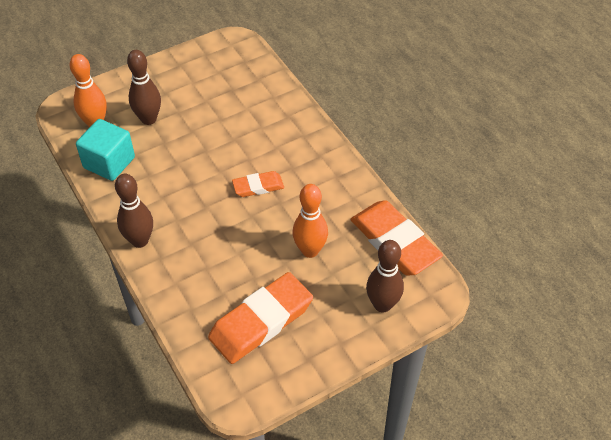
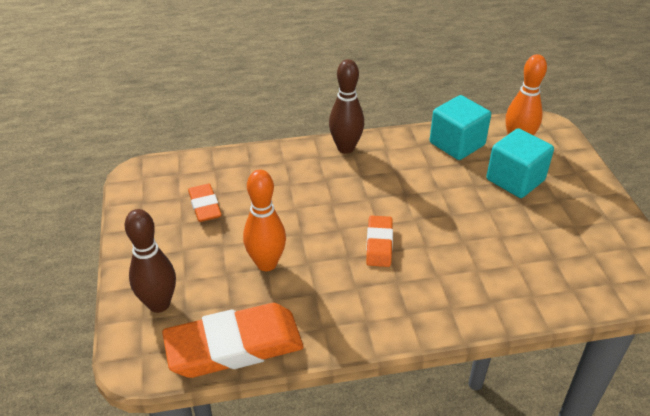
camera: 110 degrees right, 10 degrees down
brown bowling pin [127,50,161,125] -> turquoise cube [486,128,554,198]
orange eraser [208,272,313,364] -> orange eraser [188,184,222,222], size x0.53

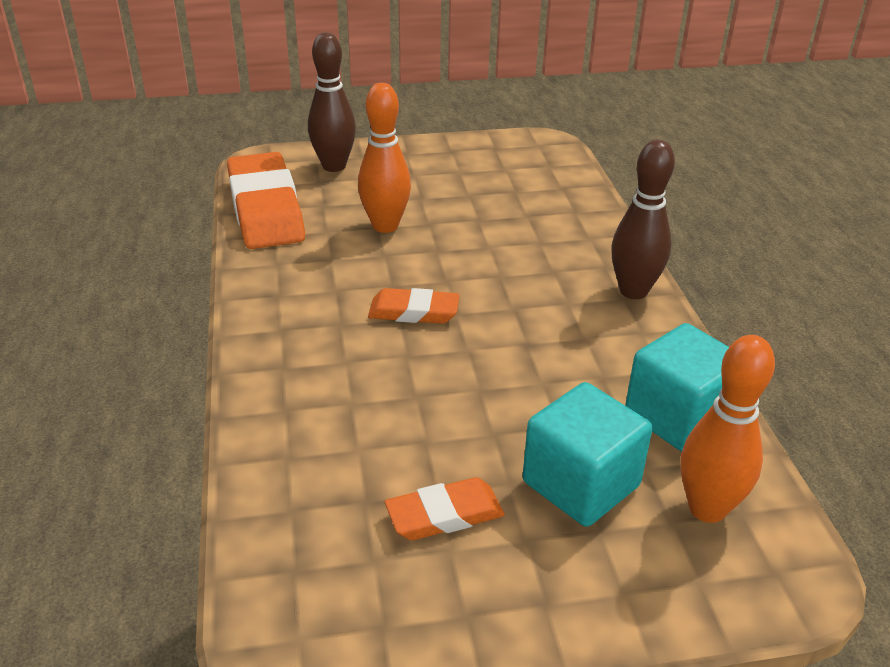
camera: 90 degrees right, 5 degrees down
orange eraser [188,184,222,222] -> orange eraser moved to [385,477,505,540]

